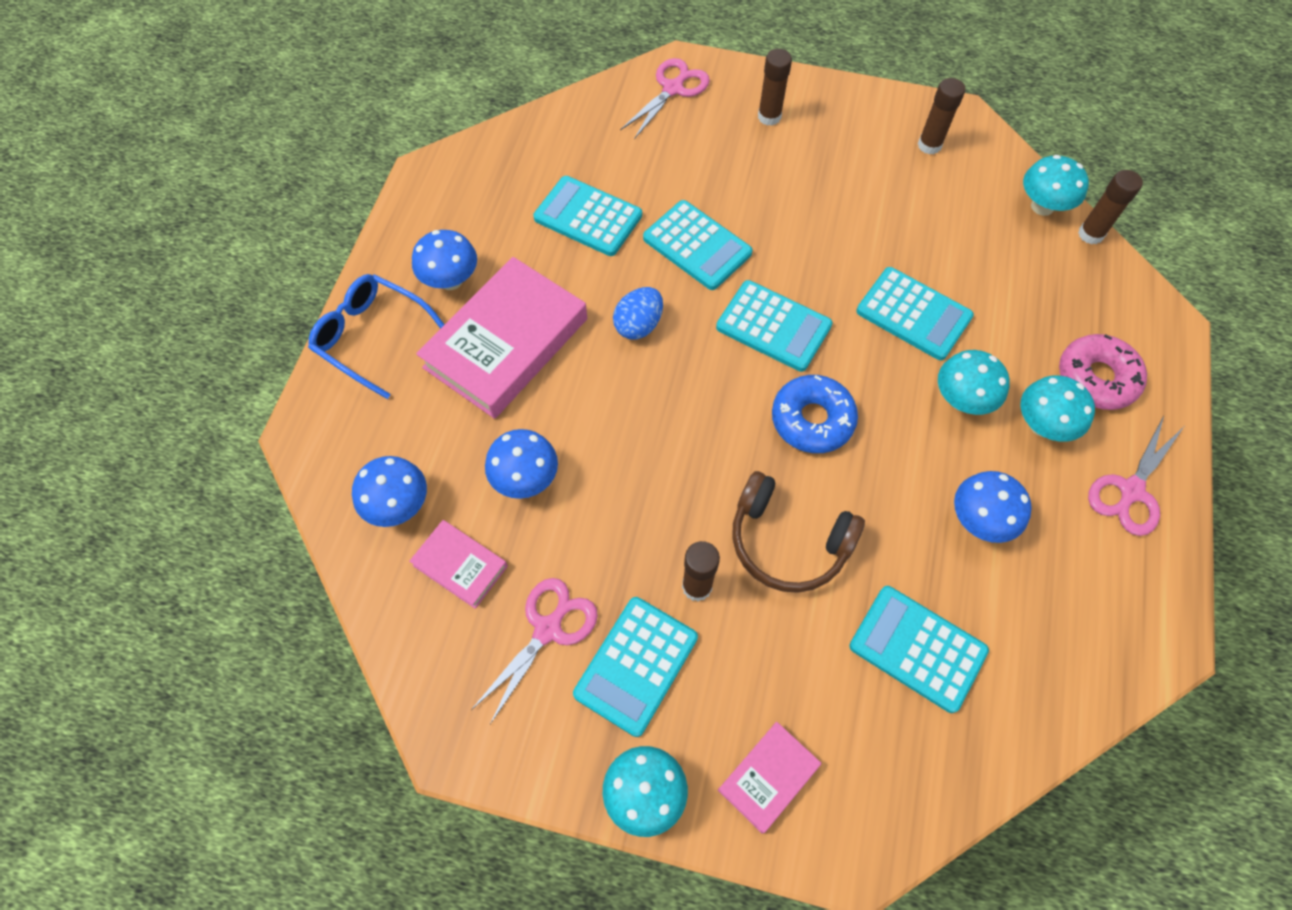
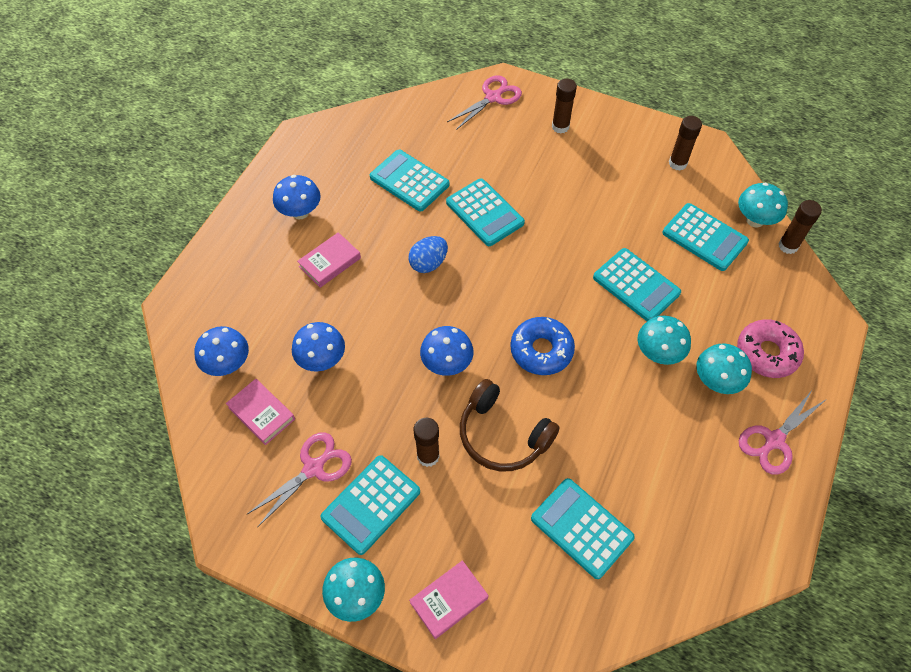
camera: 10 degrees right, 5 degrees down
blue glasses [308,274,445,399] -> none
pink book [416,257,587,419] -> pink book [297,232,361,288], size x0.49
turquoise calculator [716,280,833,372] -> turquoise calculator moved to [662,203,749,271]
blue mushroom [954,471,1032,543] -> blue mushroom moved to [420,326,473,376]

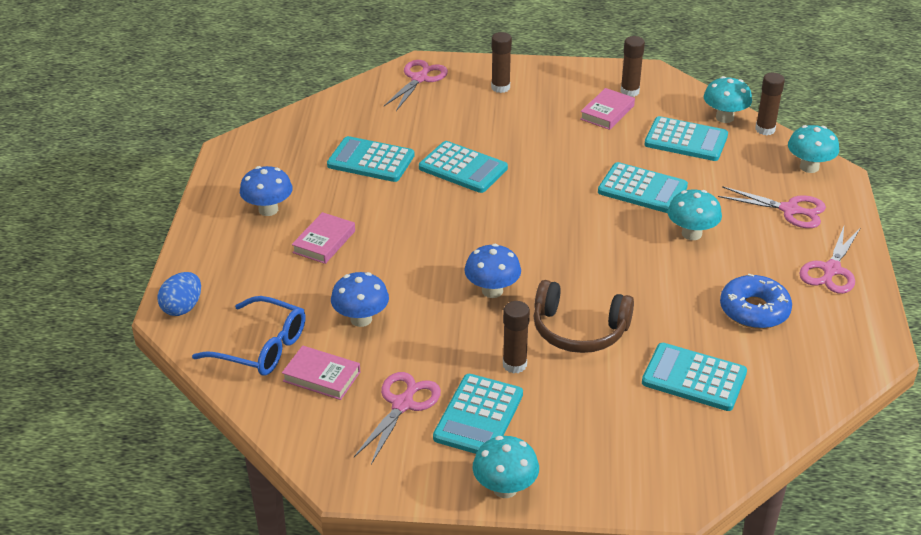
camera: 20 degrees left, 20 degrees down
blue mushroom [194,326,249,376] -> blue glasses [192,296,306,376]
blue egg [408,236,448,273] -> blue egg moved to [157,272,201,316]
pink book [409,560,489,639] -> pink book moved to [580,88,635,130]
blue donut [510,317,575,375] -> blue donut moved to [720,274,792,329]
turquoise mushroom [697,344,752,394] -> turquoise mushroom moved to [788,125,839,173]
pink donut [737,319,804,378] -> pink scissors [718,186,826,228]

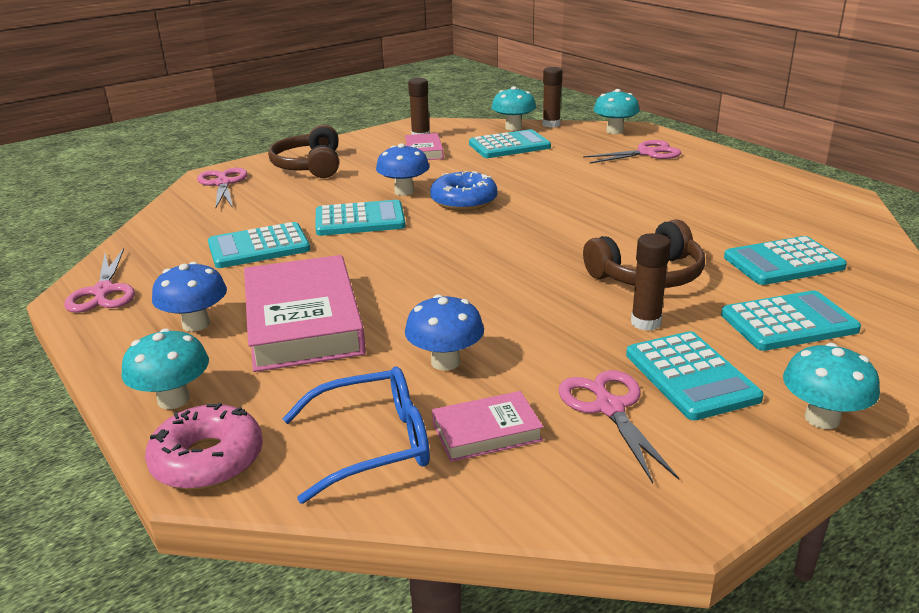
camera: 40 degrees left, 10 degrees down
blue egg [157,272,201,316] -> pink donut [145,403,263,490]
pink book [292,212,355,264] -> pink book [244,255,366,372], size x2.03
blue mushroom [464,244,521,298] -> blue mushroom moved to [376,143,430,196]
brown glue stick [491,32,512,93] -> brown headphones [268,125,339,178]
turquoise calculator [598,162,688,213] -> turquoise calculator moved to [721,290,861,351]
turquoise mushroom [668,190,722,240] -> turquoise mushroom moved to [122,328,209,409]
blue donut [720,274,792,329] -> blue donut moved to [430,171,497,211]
pink scissors [800,226,860,294] -> pink scissors moved to [64,248,135,313]

